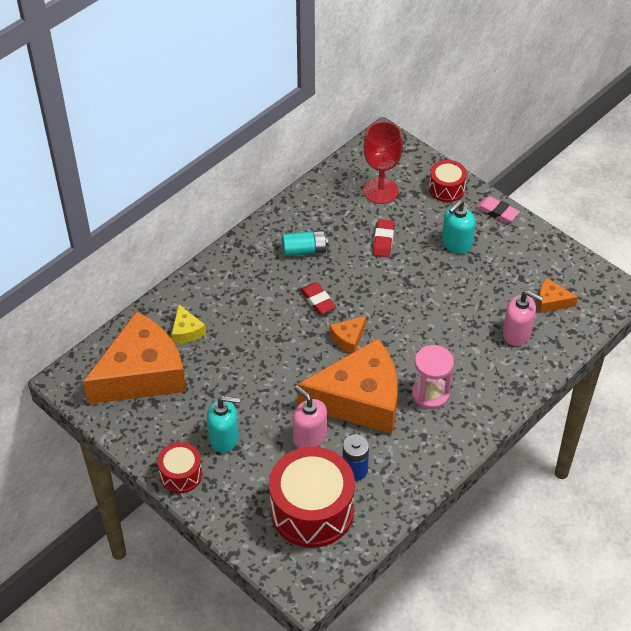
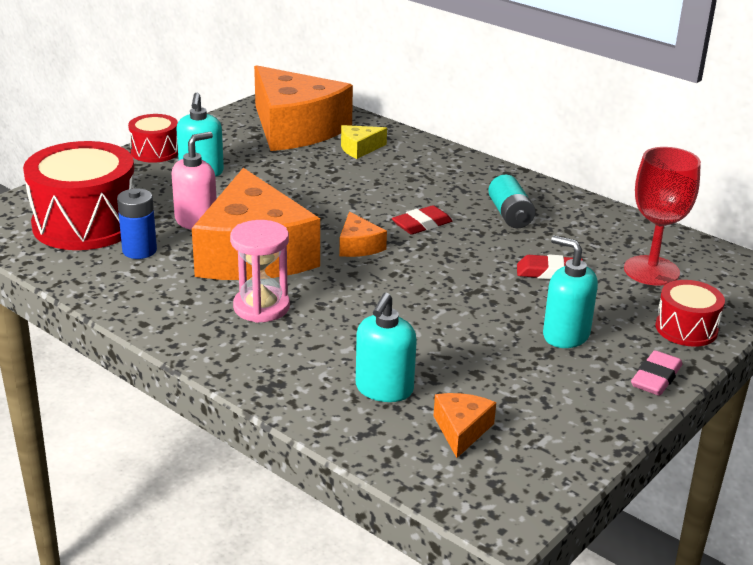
camera: 85 degrees right, 20 degrees down
orange cheese [330,316,366,353] -> orange cheese turned 150 degrees counterclockwise [339,212,387,257]
pink soap dispenser [503,290,543,346] -> turquoise soap dispenser [356,293,417,402]

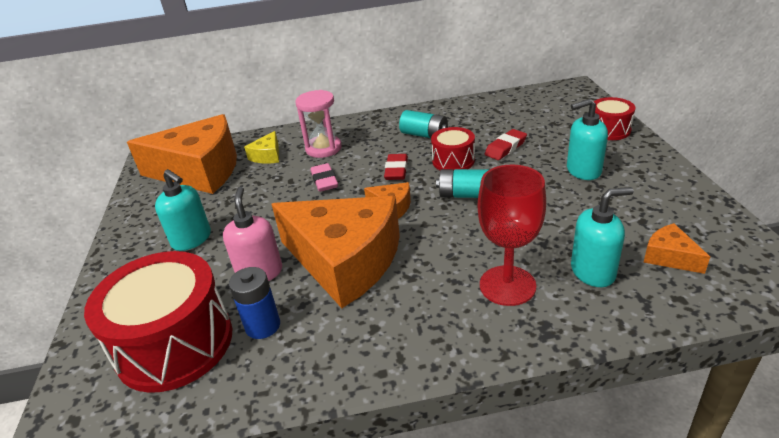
camera: 45 degrees left, 5 degrees up
red drum [128,114,178,163] -> red drum moved to [431,127,475,170]
pink hourglass [230,220,290,323] -> pink hourglass moved to [295,90,342,158]
turquoise soap dispenser [356,293,417,402] -> turquoise soap dispenser turned 75 degrees counterclockwise [571,187,634,287]
red goblet [624,147,701,286] -> red goblet moved to [478,165,546,306]
pink eraser [631,350,682,396] -> pink eraser moved to [311,163,338,192]
none -> turquoise battery [436,169,490,198]

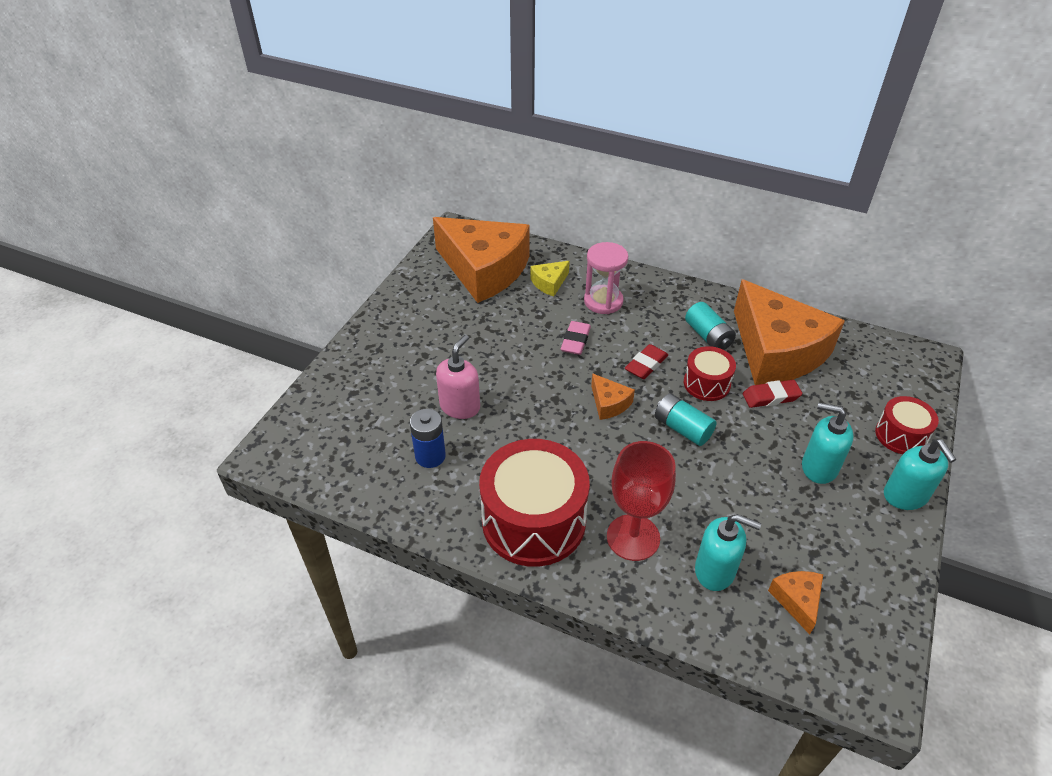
camera: 30 degrees right, 10 degrees up
red drum [84,251,232,393] -> red drum moved to [479,439,590,567]
turquoise soap dispenser [155,169,211,251] -> turquoise soap dispenser moved to [884,439,956,510]
orange cheese [272,196,400,308] -> orange cheese moved to [734,279,845,385]

